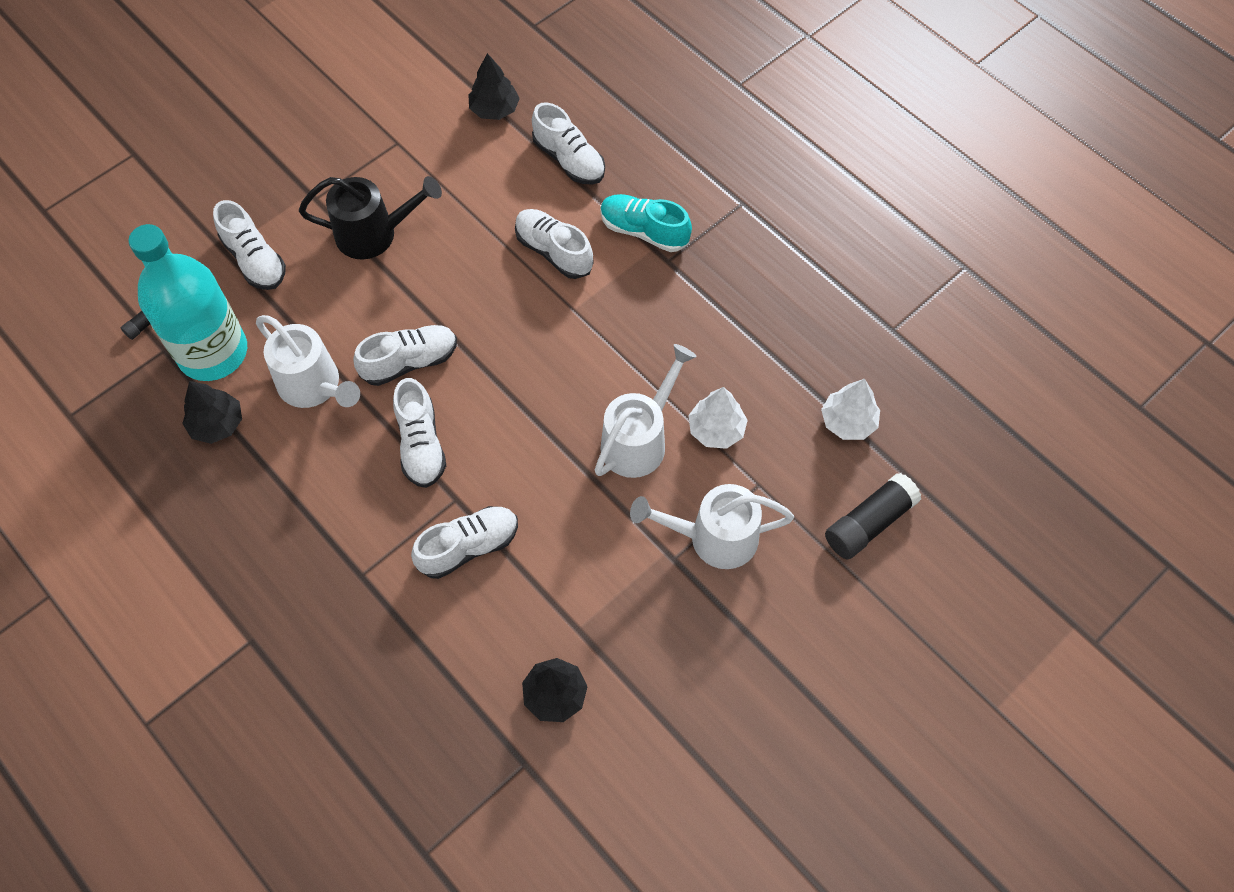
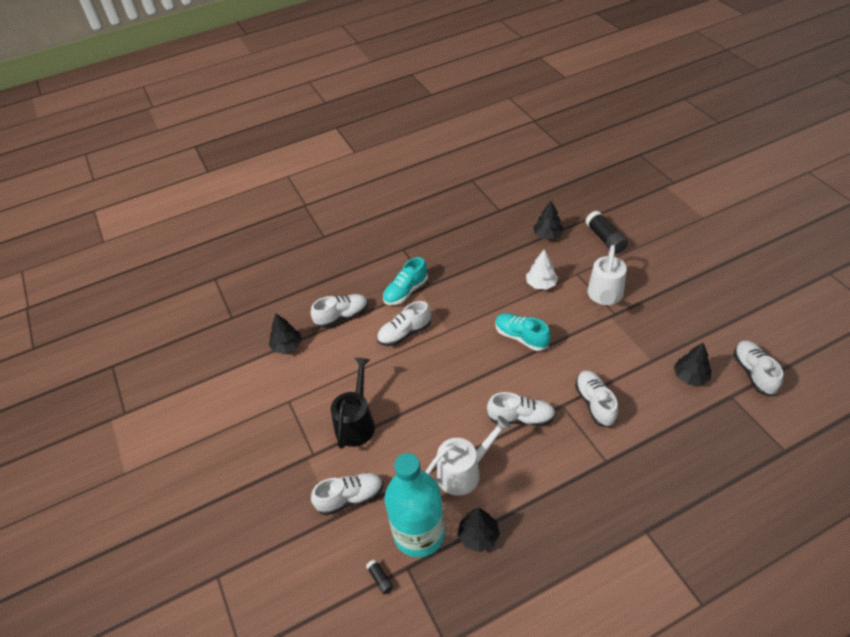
camera: 70 degrees left, 15 degrees down
white shoe [353,325,457,386] -> white shoe moved to [733,341,783,396]
white watering can [595,344,697,478] -> none
white tree [821,379,880,440] -> black tree [533,201,564,239]
none -> turquoise shoe [495,313,551,351]

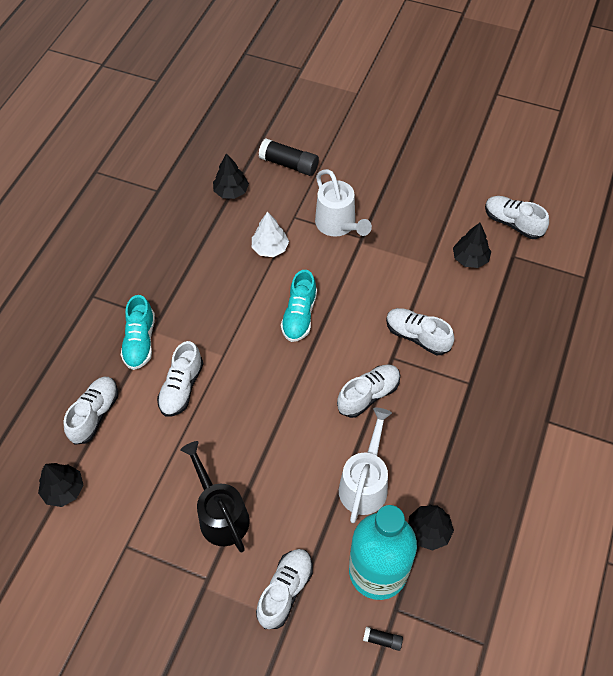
camera: 45 degrees left, 10 degrees up
turquoise shoe [495,313,551,351] -> turquoise shoe turned 75 degrees counterclockwise [281,270,317,342]

